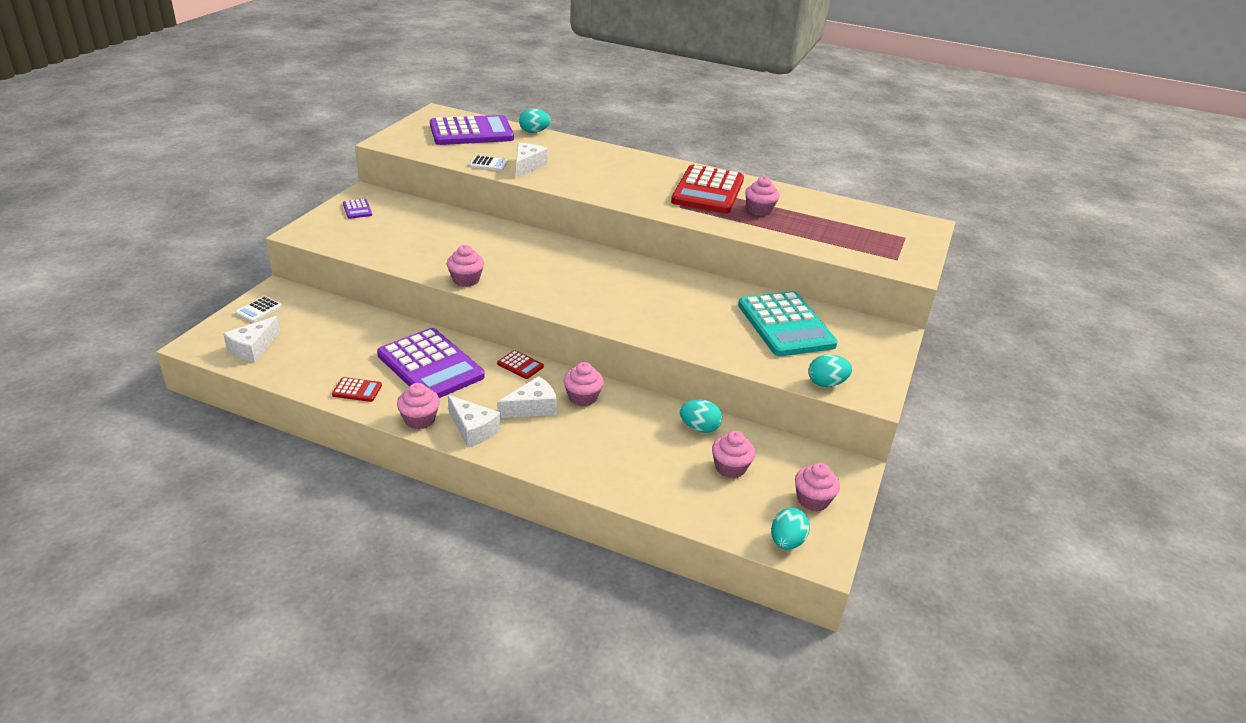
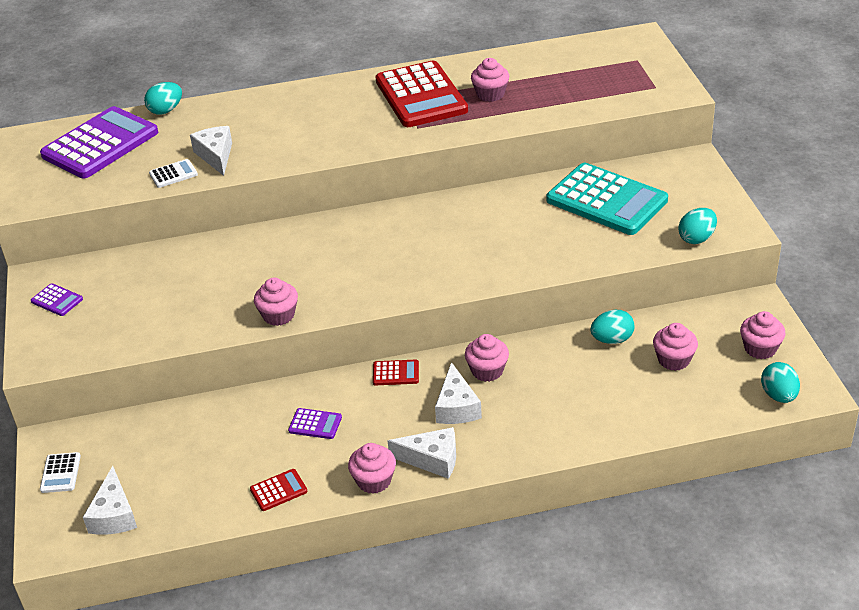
camera: 30 degrees left, 5 degrees up
purple calculator [377,328,485,398] -> purple calculator [288,408,342,439], size x0.41
white cheese [497,376,557,418] -> white cheese turned 150 degrees clockwise [435,362,482,424]

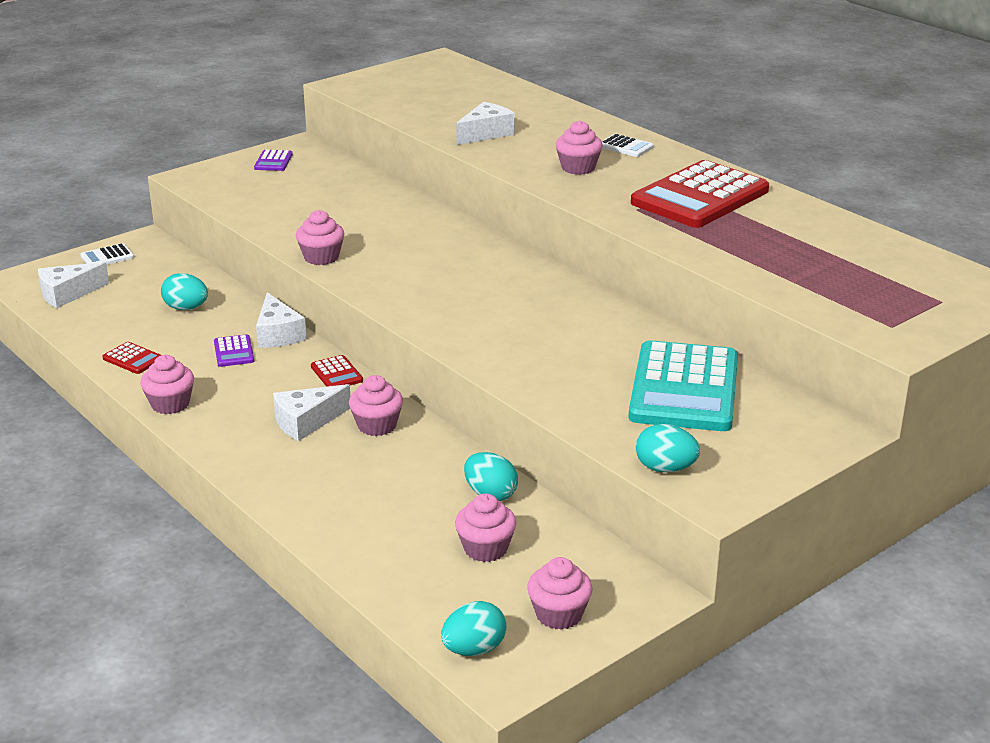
camera: 60 degrees right, 10 degrees down
purple calculator [40,106,158,178] -> none
turquoise egg [144,82,182,114] -> turquoise egg moved to [161,273,208,310]
white calculator [149,159,198,188] -> white calculator moved to [602,134,654,157]
white cheese [388,427,456,479] -> white cheese moved to [256,292,307,348]
pink cupcake [471,58,509,102] -> pink cupcake moved to [556,120,603,175]

